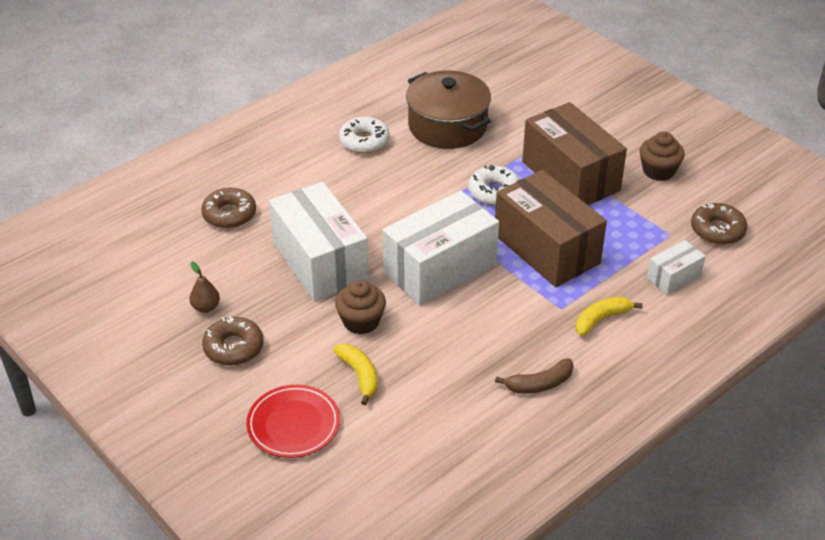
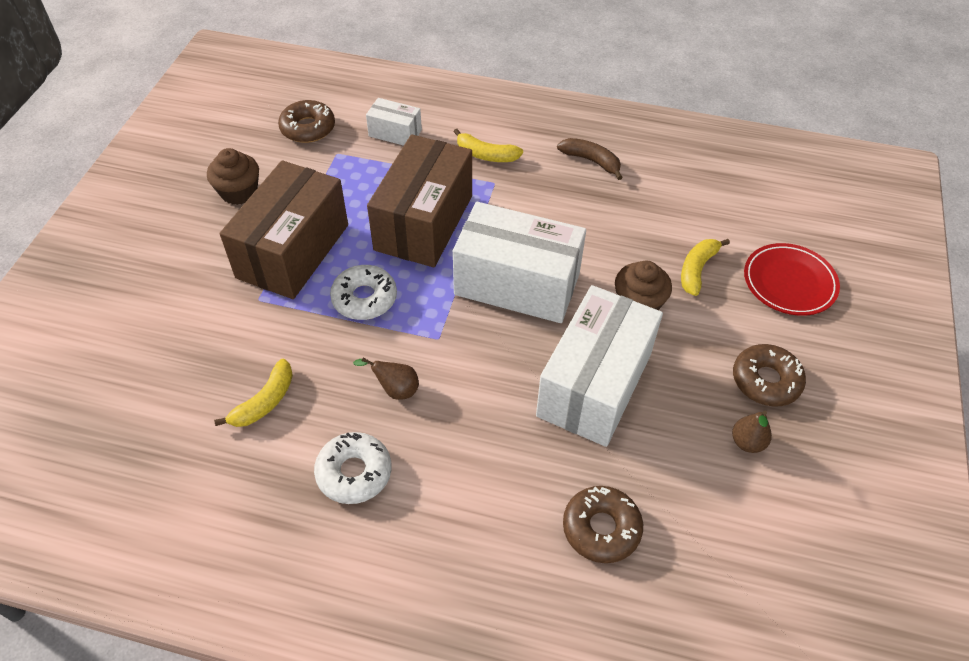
camera: 125 degrees left, 10 degrees up
brown pot [406,70,491,149] -> yellow banana [214,359,293,427]
none -> brown pear [353,358,419,400]

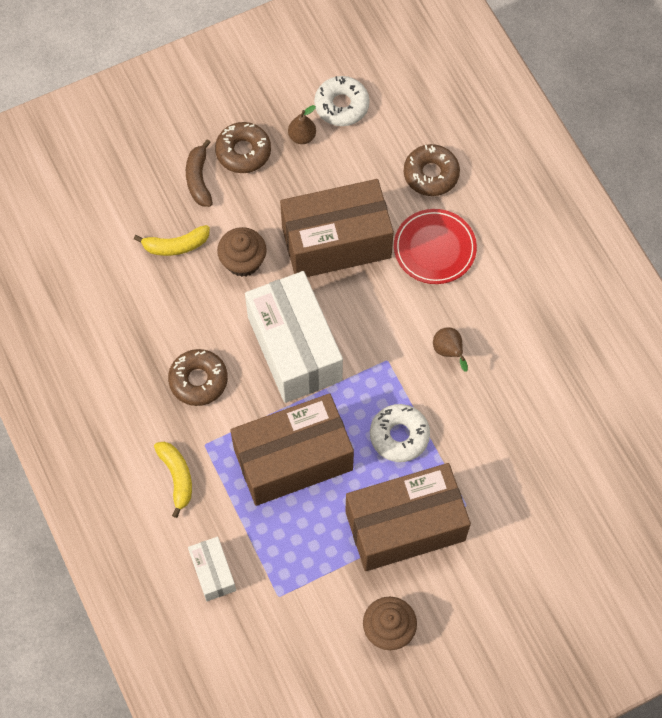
camera: 130 degrees left, 15 degrees up
yellow banana [214,359,293,427] -> none
brown donut [278,100,335,143] -> brown donut moved to [168,349,228,406]
white donut [314,432,391,504] -> white donut moved to [314,76,370,126]
white box [536,285,663,447] -> brown box [280,179,394,277]
brown banana [557,138,623,180] -> brown banana moved to [186,139,213,207]
red plate [744,243,840,316] -> red plate moved to [394,209,477,284]

